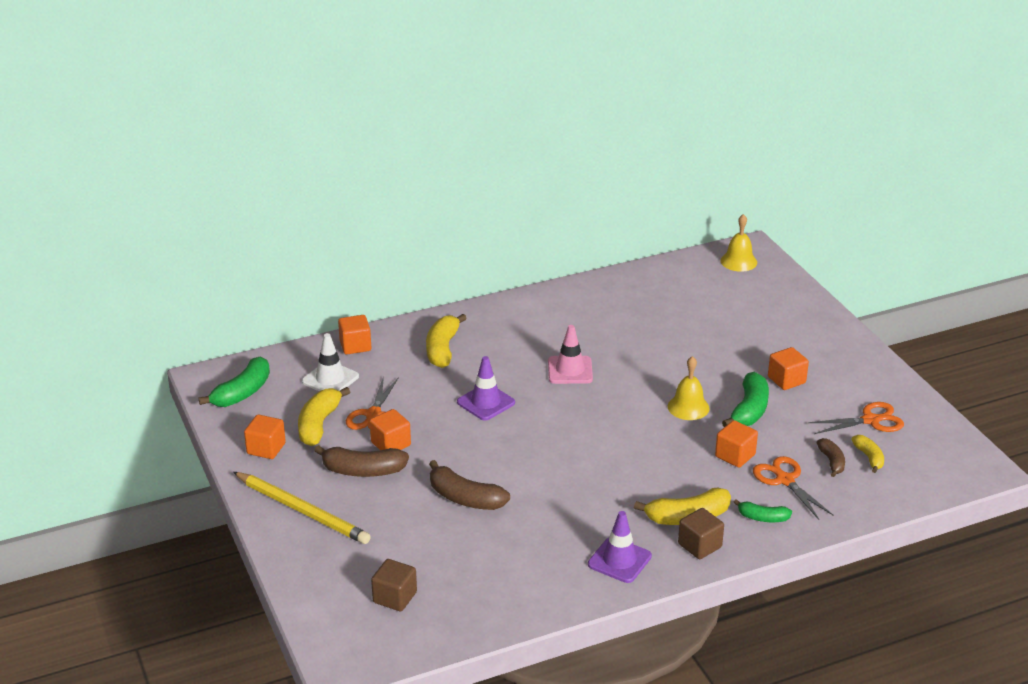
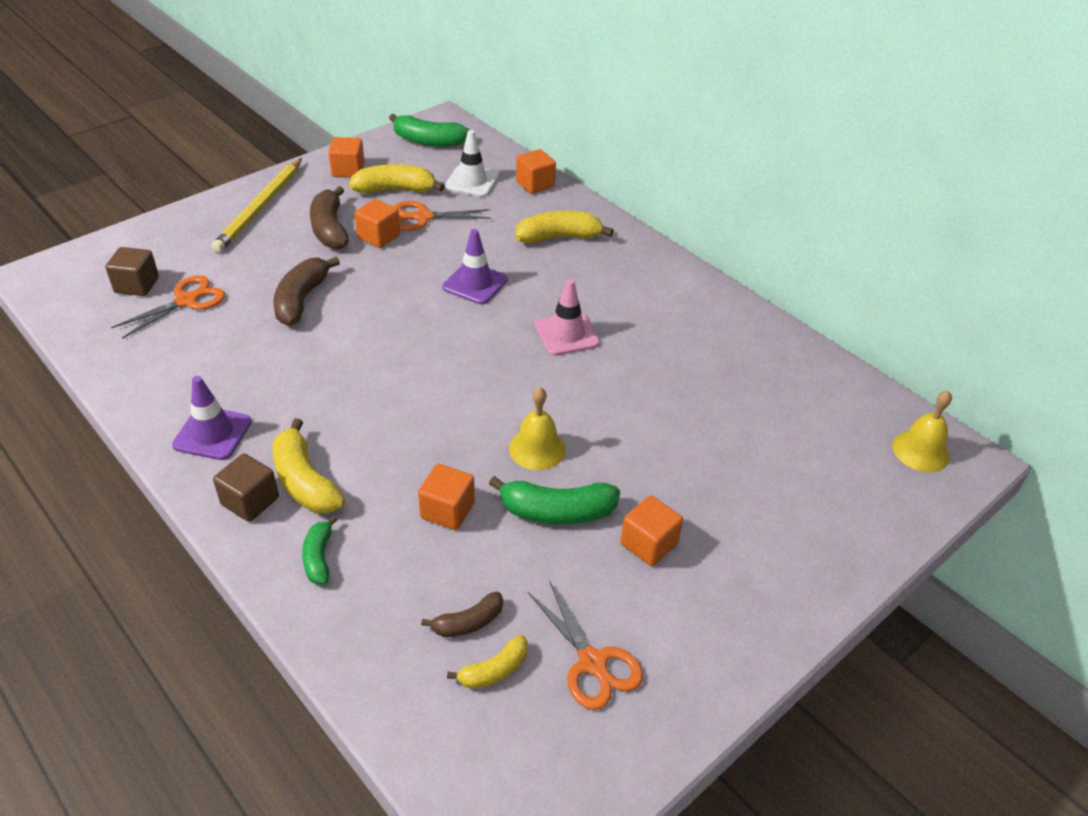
camera: 70 degrees right, 10 degrees up
orange scissors [753,456,834,520] -> orange scissors moved to [111,275,225,339]

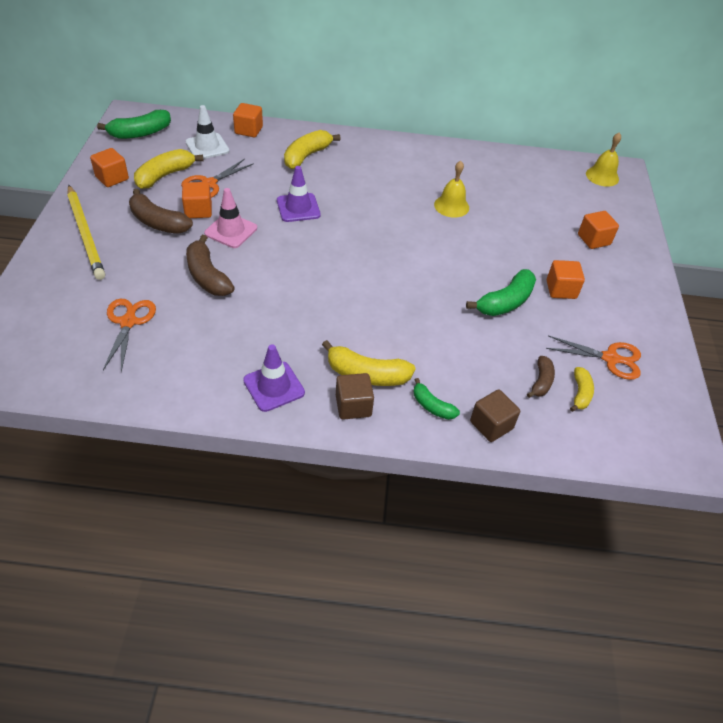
camera: 45 degrees left, 5 degrees up
brown cube [105,247,159,296] -> brown cube moved to [470,389,520,442]
orange cube [418,464,475,530] -> orange cube moved to [578,211,619,249]
yellow bell [509,387,566,470] -> yellow bell moved to [434,161,469,218]
pink traffic cone [535,279,600,356] -> pink traffic cone moved to [204,188,257,248]

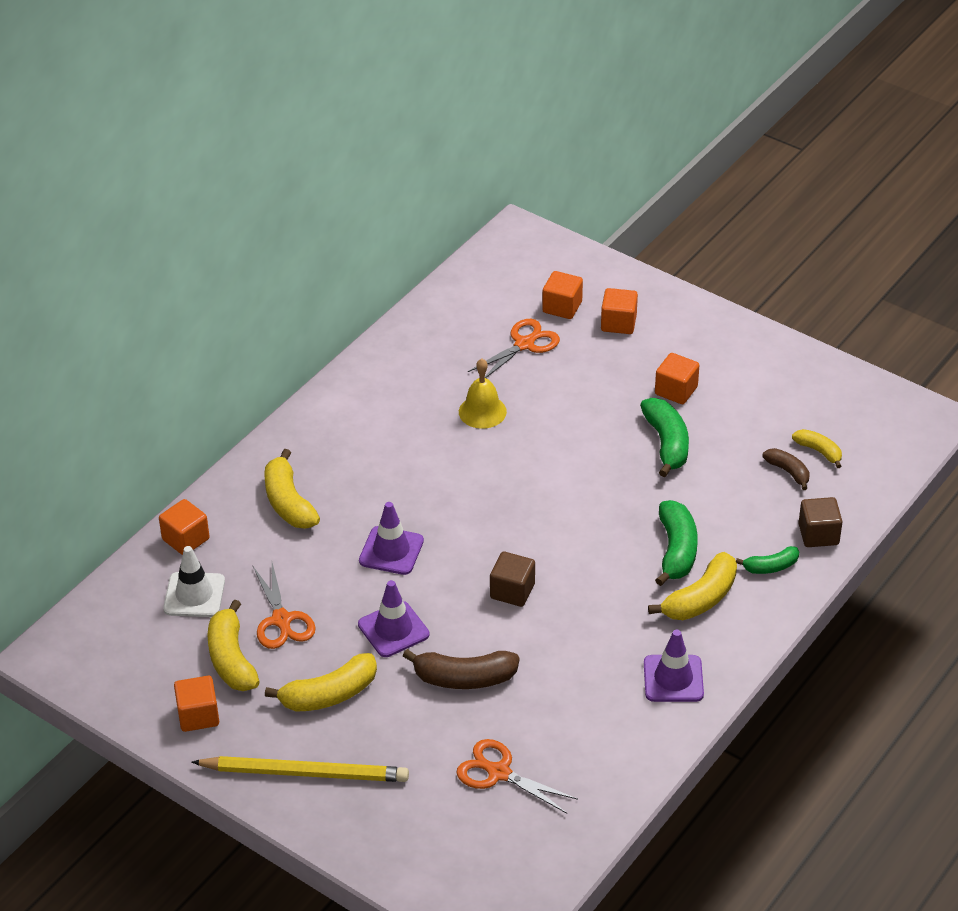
camera: 55 degrees left, 5 degrees down
green banana [97,110,171,139] -> green banana moved to [655,500,698,586]
brown banana [129,189,193,234] -> yellow banana [265,653,377,712]
orange cube [182,182,212,218] -> orange cube moved to [542,271,583,319]
pink traffic cone [204,188,257,248] -> purple traffic cone [358,580,429,657]
brown cube [336,373,374,420] -> brown cube moved to [490,551,535,607]
orange scissors [546,335,641,380] -> orange scissors moved to [468,319,560,378]
yellow bell [586,132,621,187] -> none

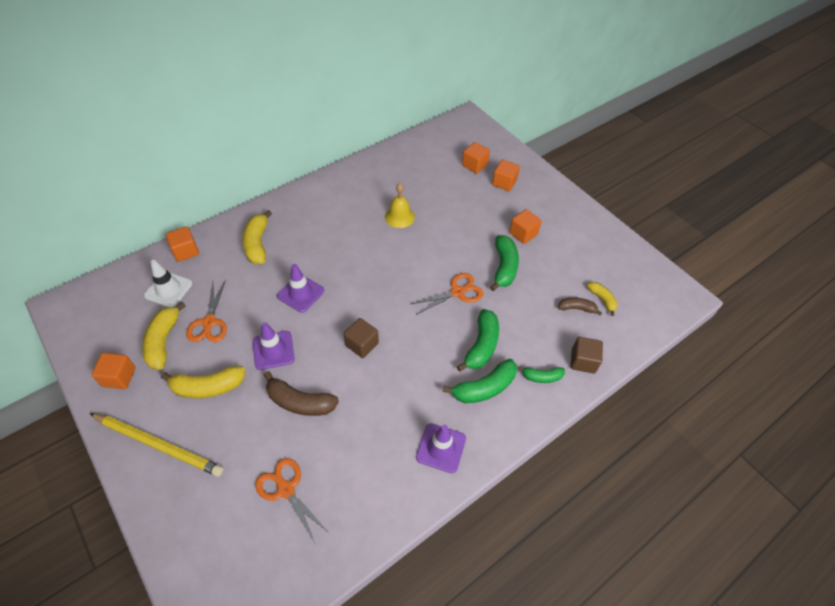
camera: 15 degrees right, 10 degrees up
orange scissors [468,319,560,378] -> orange scissors moved to [411,273,483,315]
yellow banana [648,552,737,620] -> green banana [443,359,517,403]
brown banana [762,448,810,490] -> brown banana turned 60 degrees counterclockwise [558,297,602,315]

